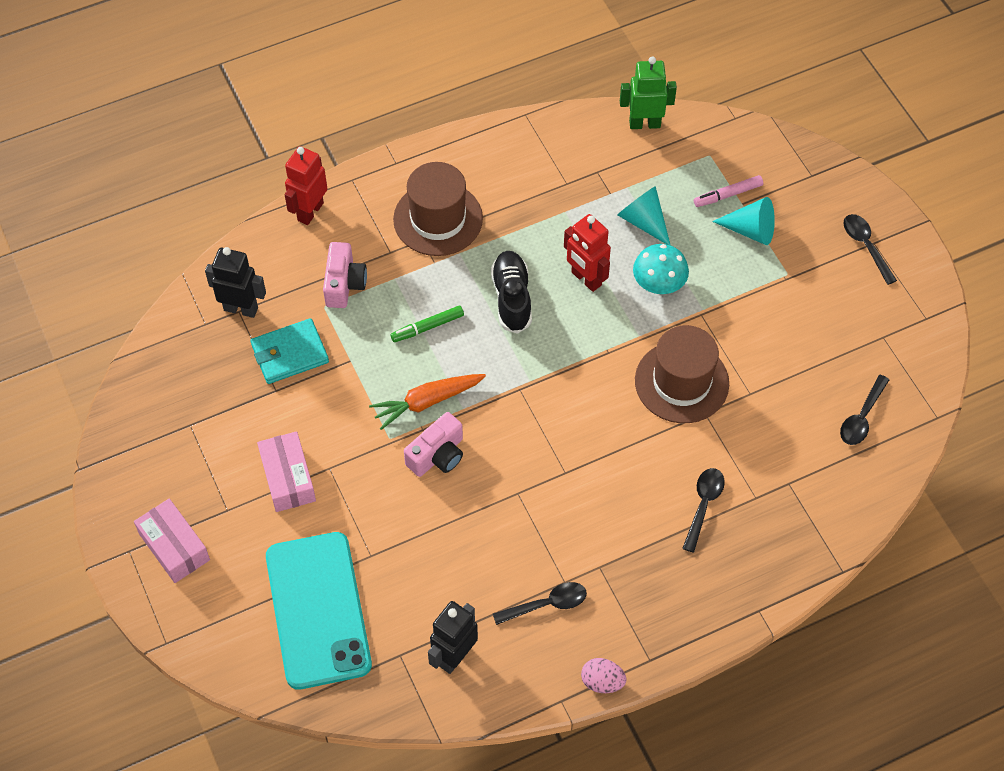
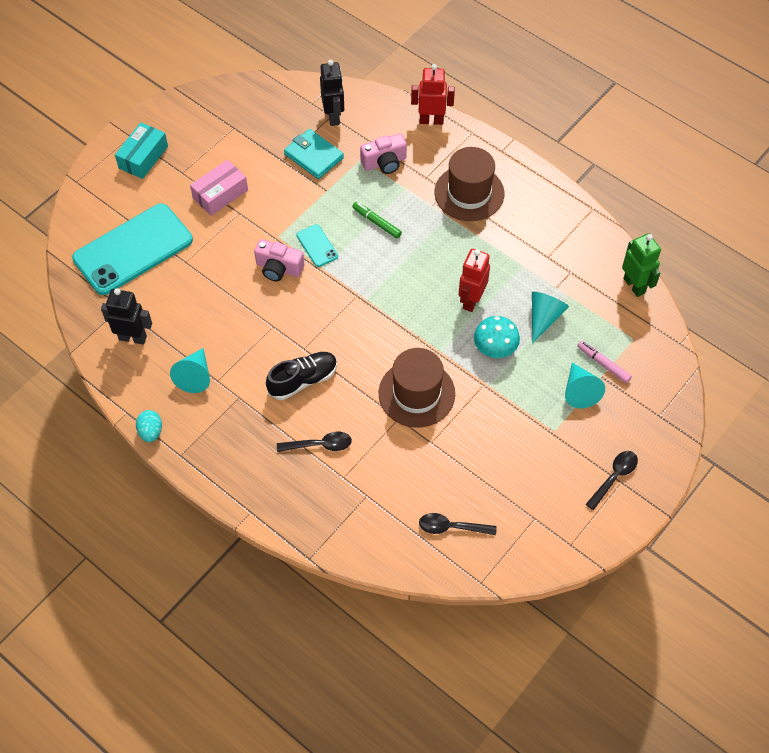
camera: 65 degrees right, 0 degrees up
pink box [134,499,210,583] -> turquoise box [115,123,168,179]
orange carrot [369,374,486,430] -> turquoise phone [296,224,338,267]
black shoe [491,251,532,334] -> black shoe moved to [266,352,337,400]
black spoon [493,582,587,625] -> turquoise cone [170,348,210,393]
pink egg [581,658,627,693] -> turquoise egg [136,410,162,442]

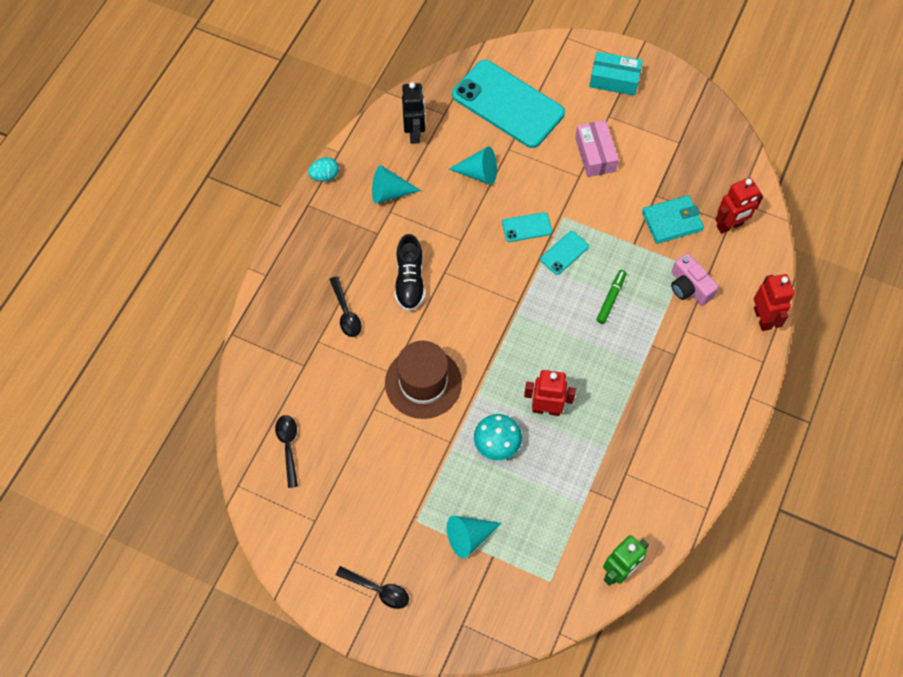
camera: 75 degrees right, 5 degrees up
pink box [190,160,248,216] -> pink box turned 45 degrees clockwise [575,120,619,177]
pink camera [254,239,304,281] -> turquoise phone [502,212,552,242]
black shoe [266,352,337,400] -> black shoe turned 45 degrees clockwise [395,234,425,311]
turquoise wallet [284,129,344,179] -> turquoise wallet turned 45 degrees clockwise [642,195,704,244]
black robot [320,60,344,126] -> red robot [715,177,763,234]
brown hat [435,147,504,221] -> none
turquoise cone [532,292,569,344] -> turquoise cone moved to [449,146,497,185]
pink marker [577,340,632,383] -> none

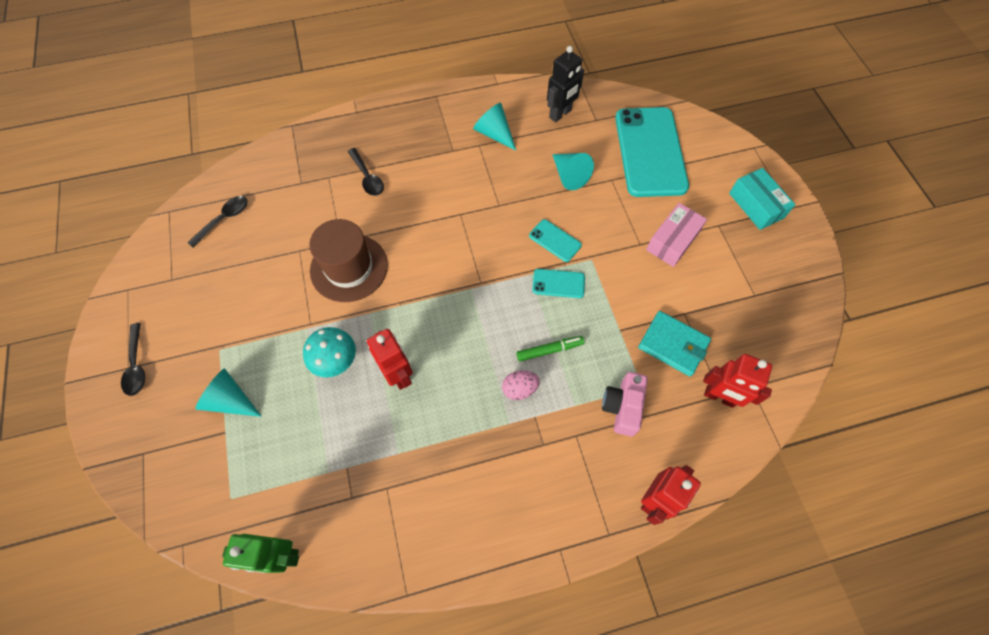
camera: 50 degrees right, 0 degrees up
turquoise egg [308,157,339,182] -> none
black spoon [329,276,362,337] -> black spoon turned 60 degrees counterclockwise [347,148,384,196]
black shoe [395,234,425,311] -> none
none -> pink egg [502,371,540,400]

